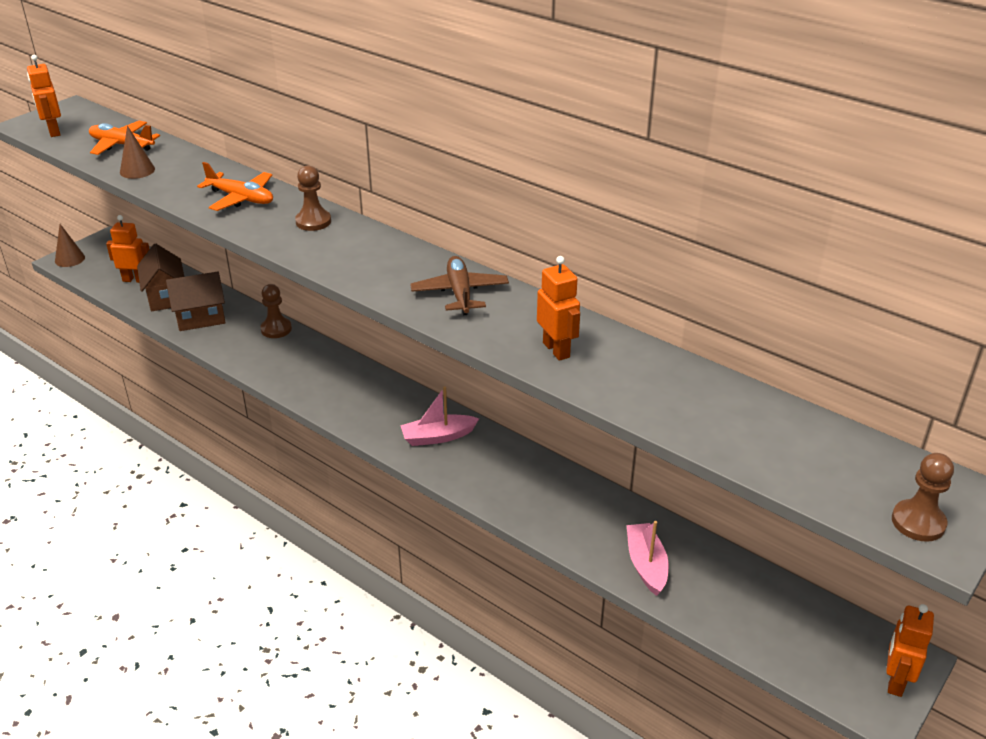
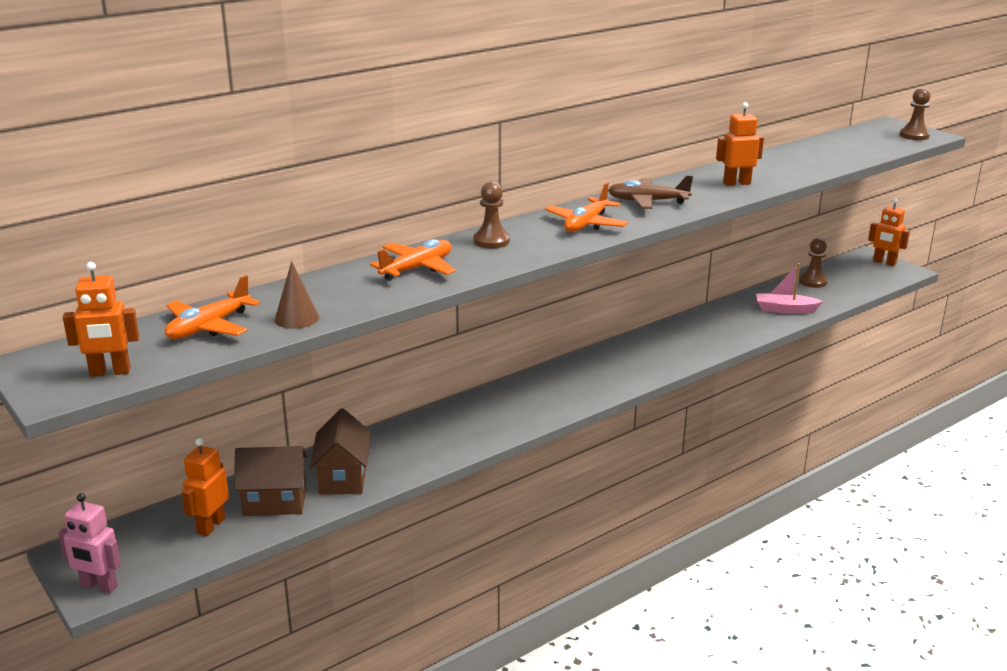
camera: 75 degrees left, 10 degrees down
brown cone [55,224,85,267] -> pink robot [58,493,121,593]
brown pawn [260,284,292,338] -> brown pawn moved to [799,238,828,288]
pink boat [400,386,479,446] -> none
none -> orange plane [545,183,628,232]

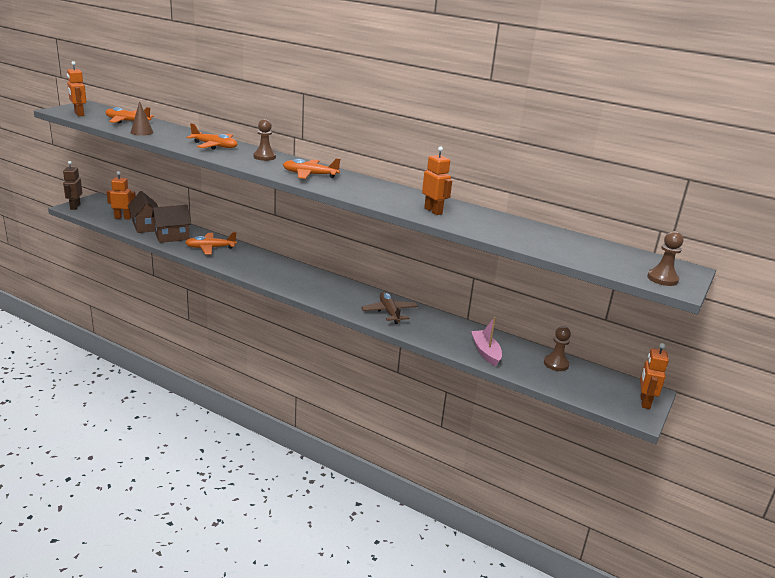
camera: 65 degrees right, 0 degrees up
pink robot [58,493,121,593] -> brown robot [63,161,82,210]
brown plane [608,175,693,209] -> brown plane moved to [361,292,418,324]
none -> orange plane [185,232,237,254]

